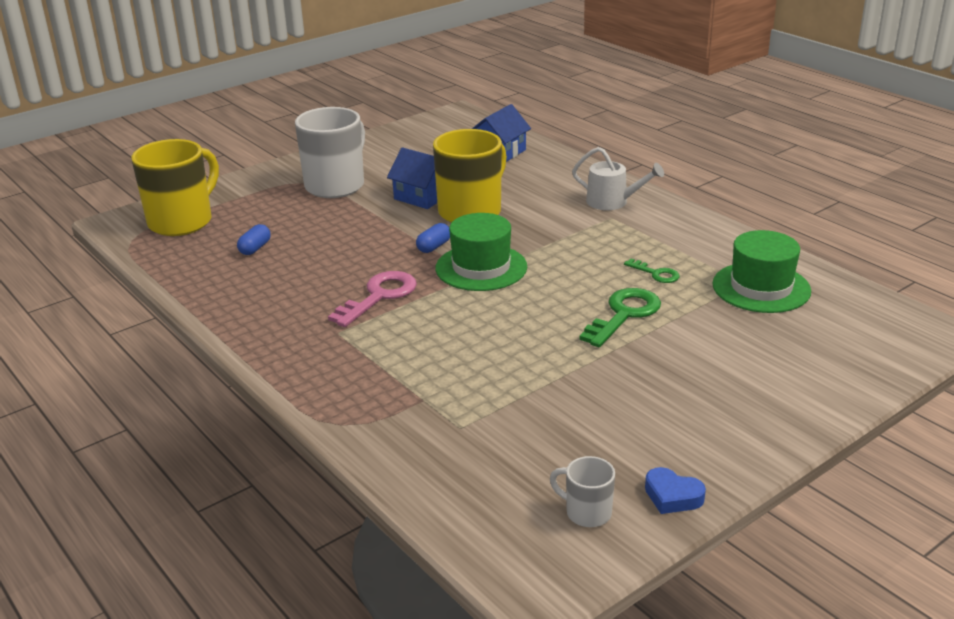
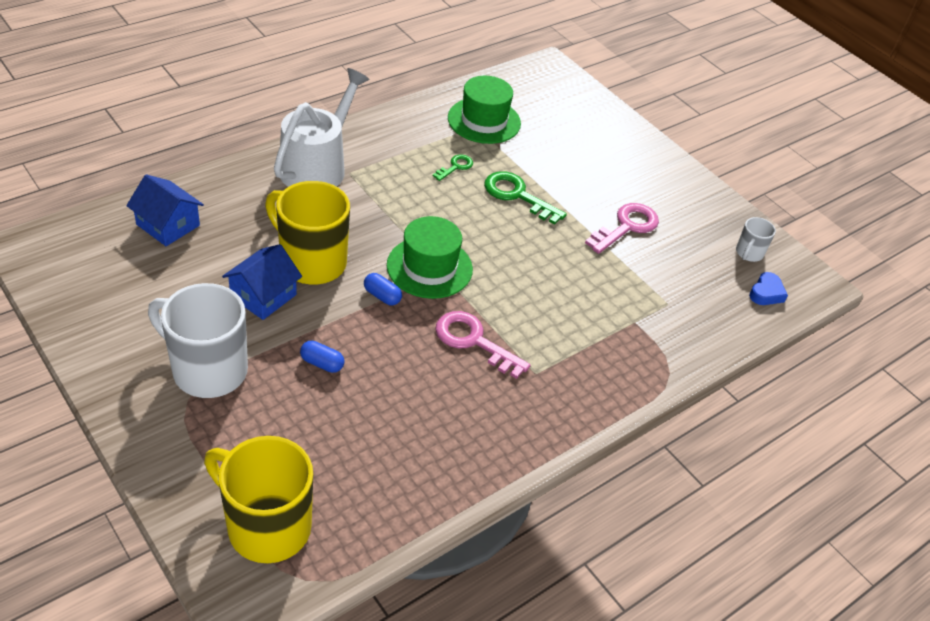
camera: 95 degrees left, 15 degrees up
blue capsule [237,224,271,255] -> blue capsule moved to [300,341,344,373]
white watering can [572,147,664,210] -> white watering can [274,68,370,187], size x1.67
blue heart [645,467,706,514] -> blue heart moved to [749,272,788,305]
none -> pink key [585,203,659,254]

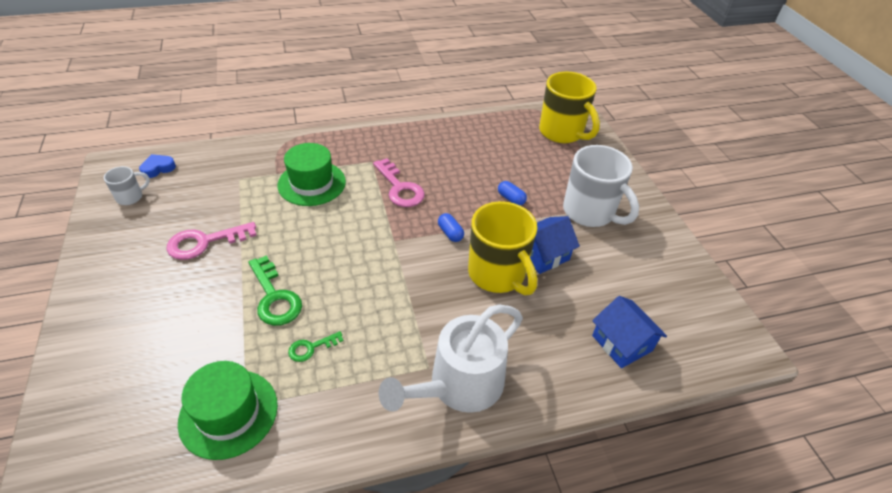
camera: 155 degrees left, 0 degrees up
green hat [387,216,473,299] -> green hat moved to [277,143,346,206]

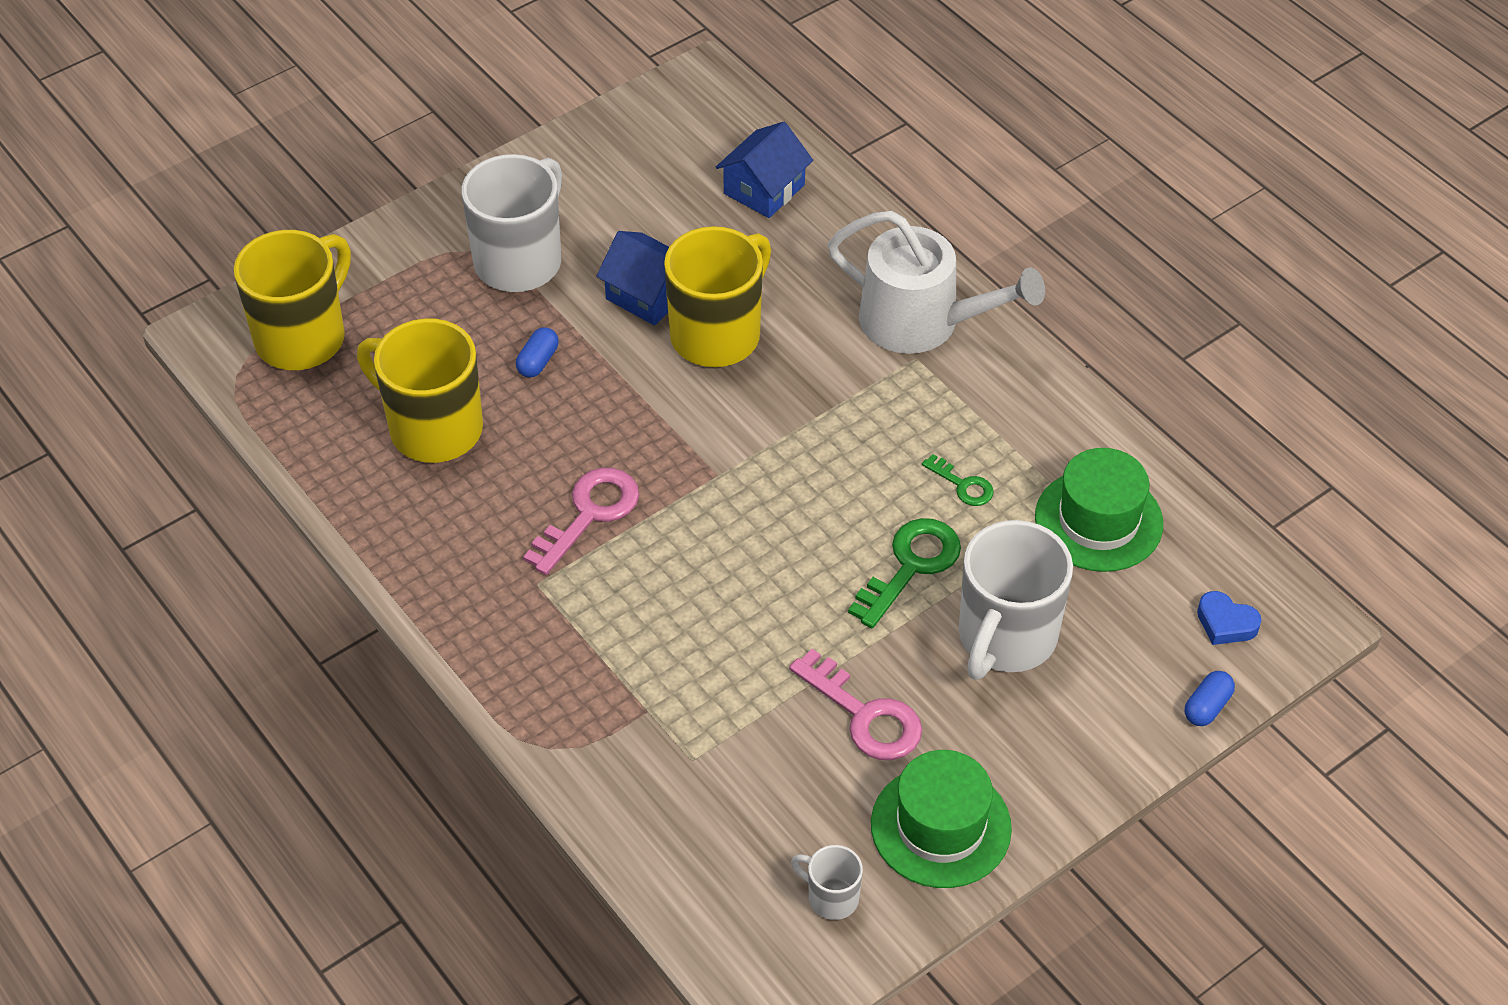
camera: 110 degrees left, 5 degrees up
blue heart [139,154,176,178] -> blue heart moved to [1197,591,1262,645]
green hat [277,143,346,206] -> green hat moved to [871,750,1012,888]
blue capsule [438,213,464,242] -> blue capsule moved to [1185,671,1235,726]
none -> yellow mug [357,318,483,463]
none -> white mug [959,520,1073,680]

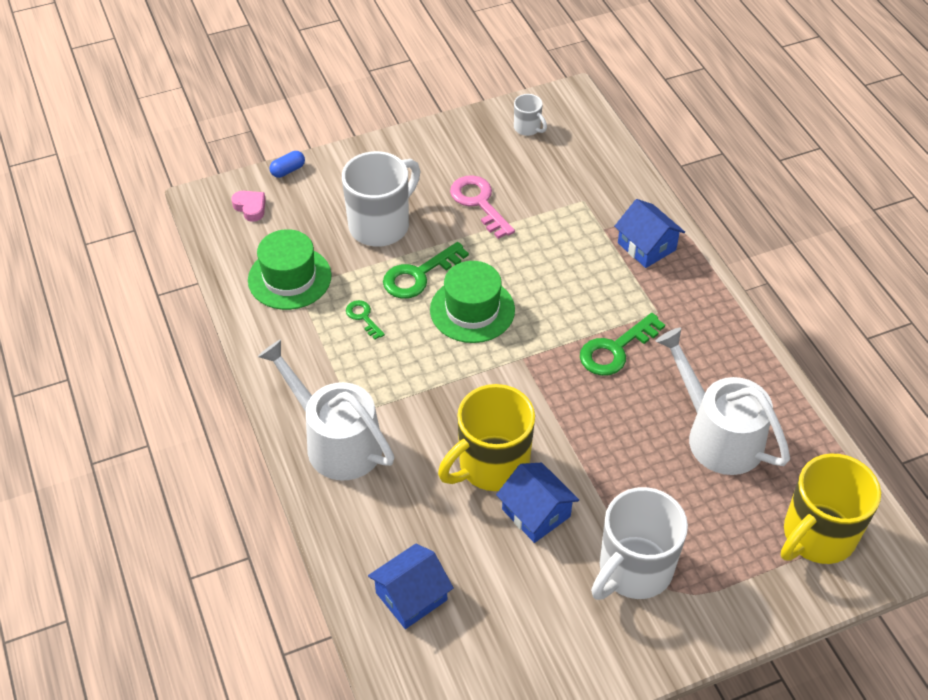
camera: 165 degrees left, 0 degrees up
yellow mug [357,318,483,463] -> white watering can [656,328,790,475]
blue capsule [516,327,559,377] -> none
pink key [523,468,639,575] -> green key [580,313,665,376]
green hat [871,750,1012,888] -> green hat moved to [430,261,515,343]
blue heart [1197,591,1262,645] -> pink heart [232,191,266,222]
none -> blue house [614,199,685,268]

